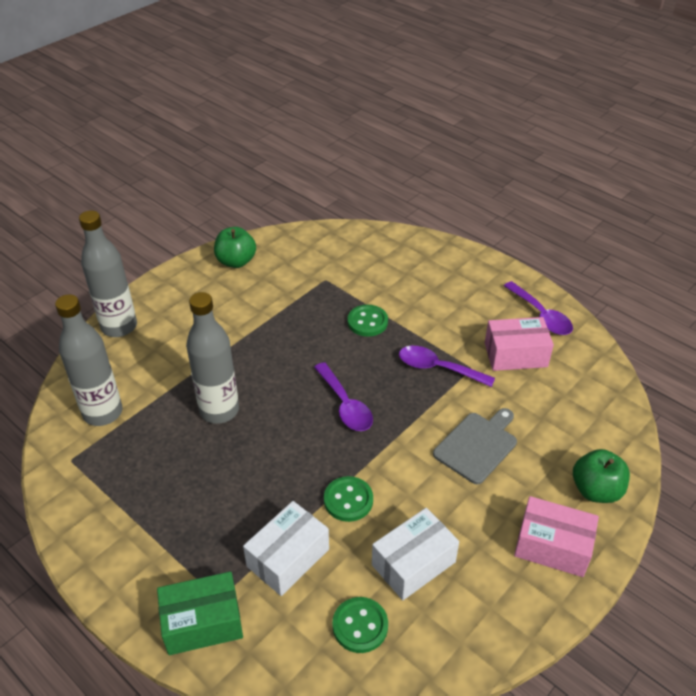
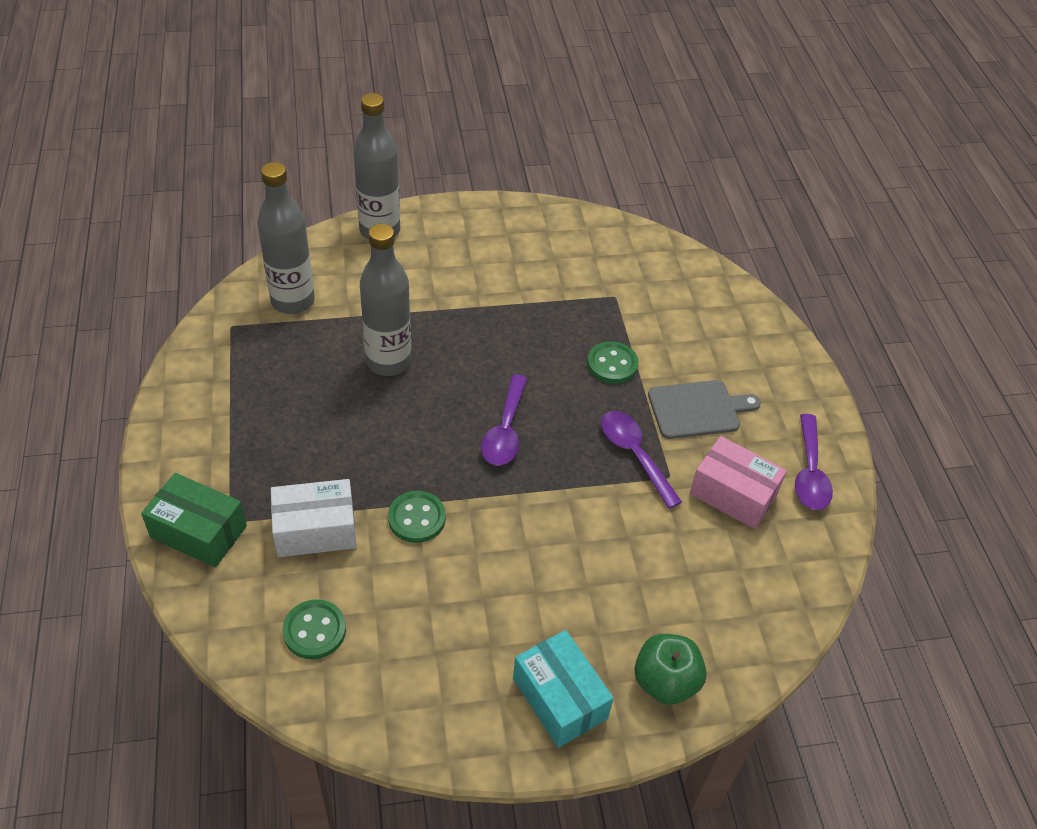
camera: 35 degrees right, 5 degrees up
green apple [214,227,256,268] -> none
white box [372,508,459,600] -> none
grey cutting board [433,408,517,484] -> grey cutting board moved to [648,380,761,439]
pink box [514,496,599,577] -> turquoise box [513,630,614,748]

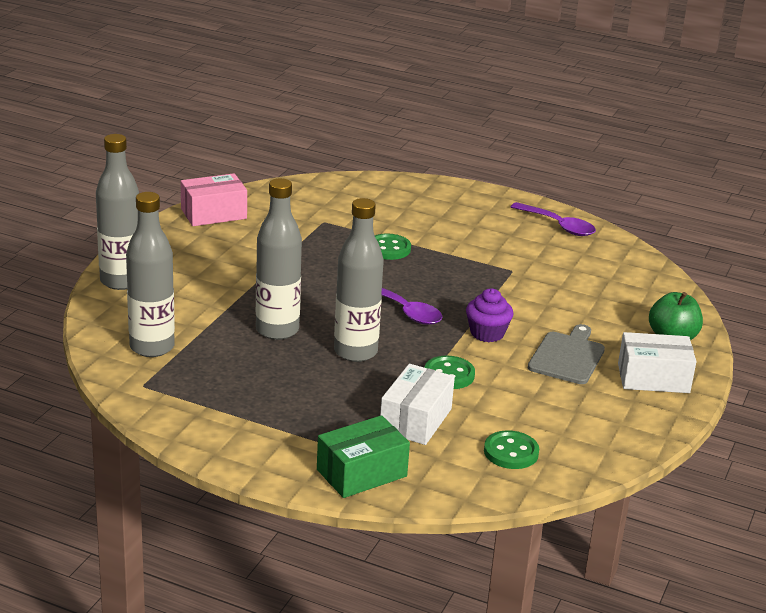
camera: 55 degrees left, 20 degrees down
turquoise box [513,630,614,748] -> white box [618,332,696,393]
purple spoon [601,411,682,509] -> none
grey cutting board [648,380,761,439] -> grey cutting board moved to [528,324,605,384]
pink box [690,436,787,529] -> pink box moved to [181,173,247,226]
none -> grey bottle [334,198,384,362]
none -> purple cupcake [466,288,513,342]

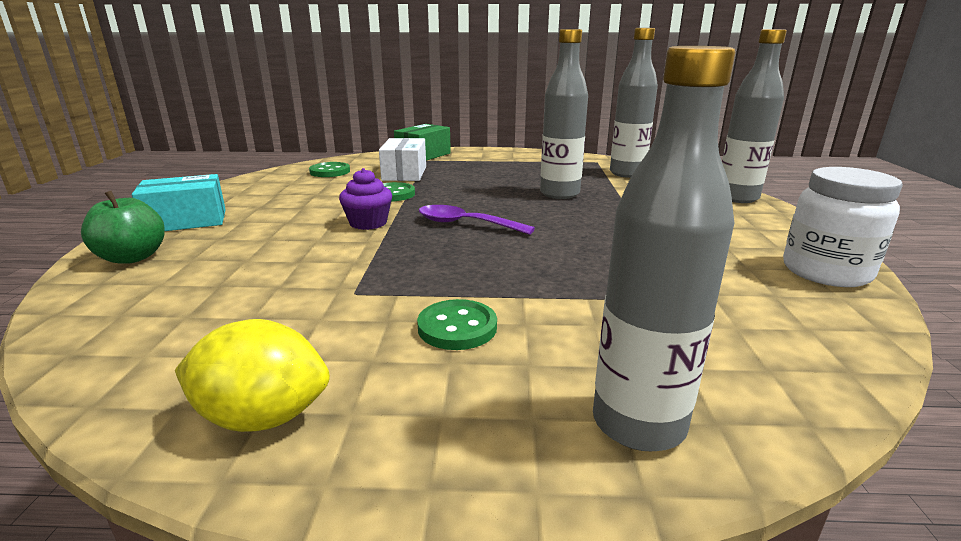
camera: 160 degrees right, 5 degrees down
pink box [181,173,247,226] -> white jar [783,167,903,287]
grey bottle [334,198,384,362] -> grey bottle moved to [593,46,736,451]
green button [375,233,411,260] -> green button moved to [417,299,497,350]
purple spoon [511,202,596,236] -> yellow lemon [175,319,330,432]
grey cutting board [528,324,605,384] -> none
white box [618,332,696,393] -> turquoise box [132,174,226,231]

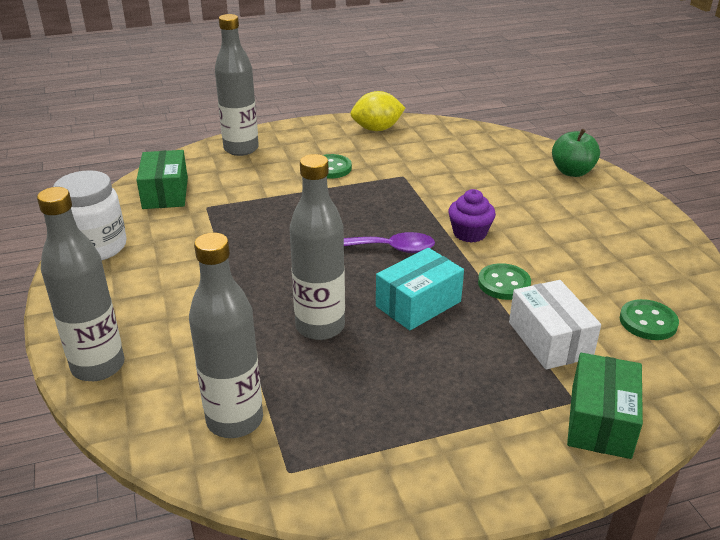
camera: 160 degrees right, 10 degrees up
turquoise box [132,174,226,231] -> turquoise box moved to [376,248,464,330]
none -> green box [137,150,188,209]

